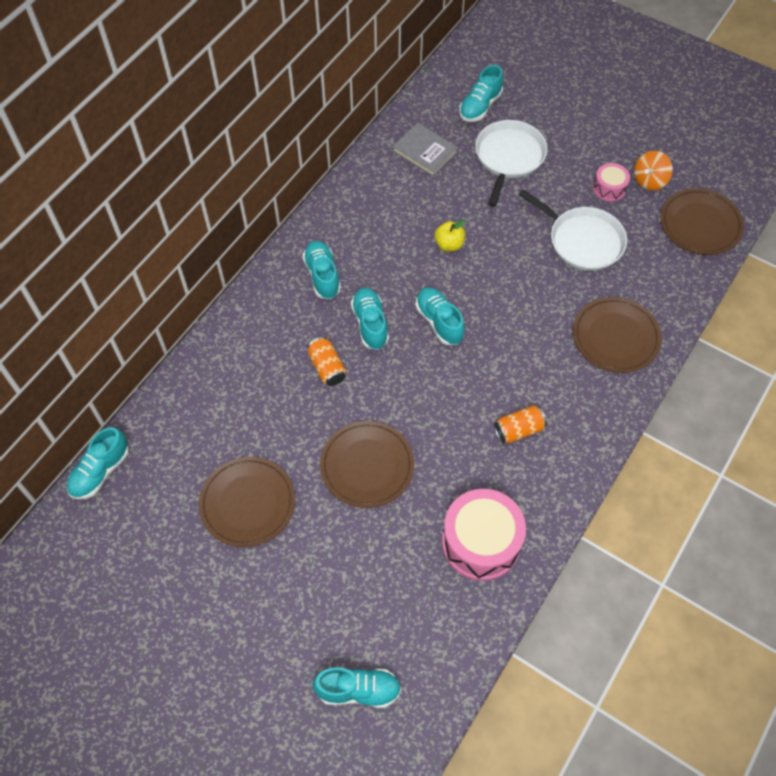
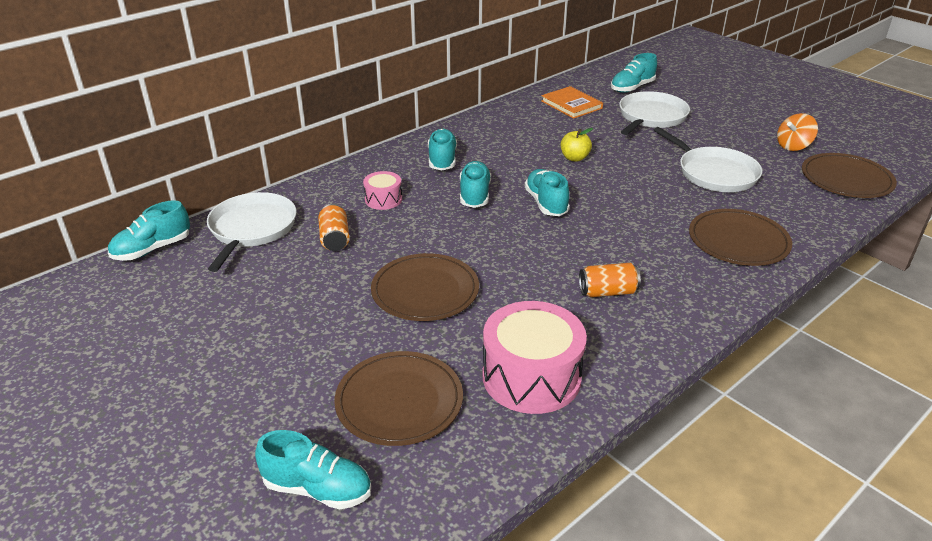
camera: 15 degrees right, 25 degrees down
brown plate [199,457,295,547] -> brown plate moved to [334,351,463,446]
orange can [307,337,346,386] -> orange can moved to [318,204,350,251]
grey book [392,123,458,176] -> orange book [541,86,603,119]
pink drum [593,163,630,202] -> pink drum moved to [363,171,402,210]
none -> white pan [207,192,297,272]

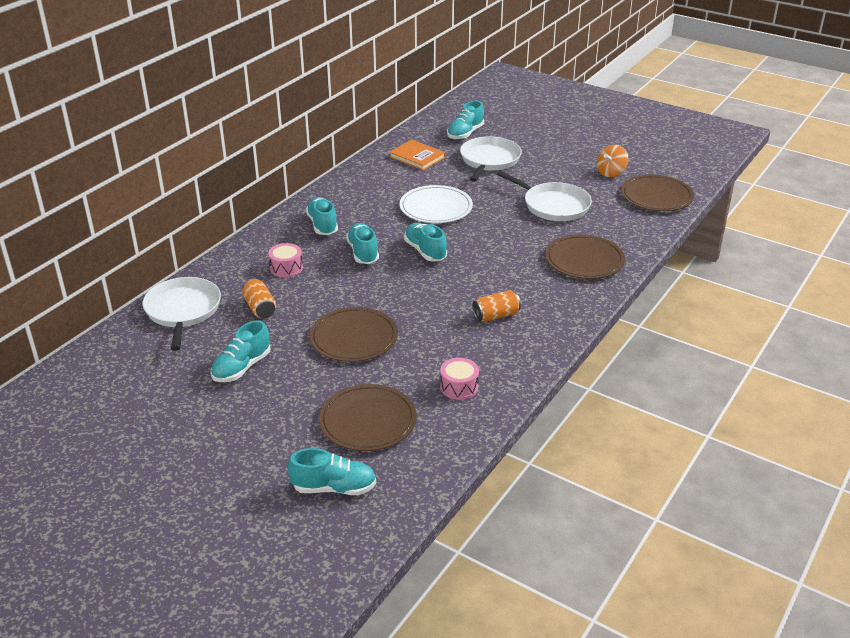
camera: 15 degrees left, 0 degrees up
turquoise shoe [108,200,190,261] -> turquoise shoe moved to [211,320,270,382]
pink drum [482,301,587,414] -> pink drum [440,358,479,400], size x0.51
yellow apple [561,128,593,162] -> white plate [399,185,473,223]

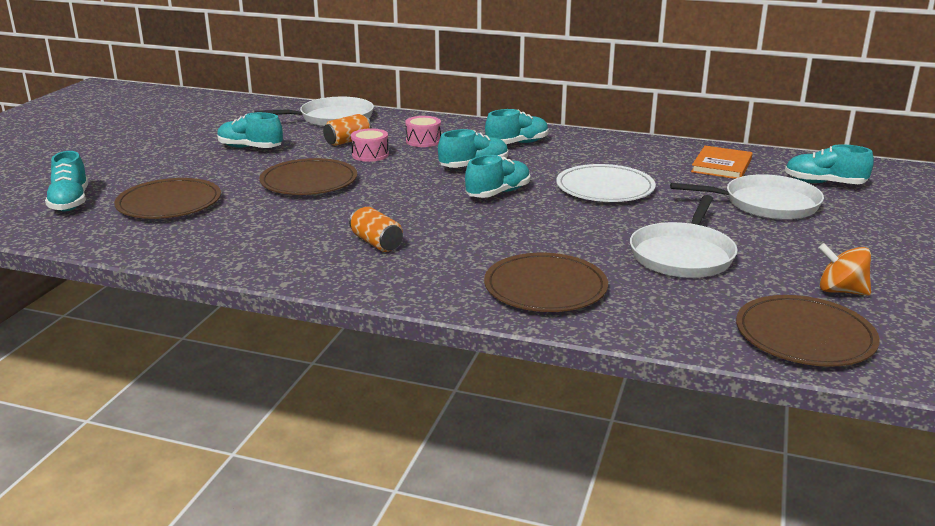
camera: 75 degrees right, 10 degrees down
pink drum [440,358,479,400] -> pink drum moved to [351,128,389,162]

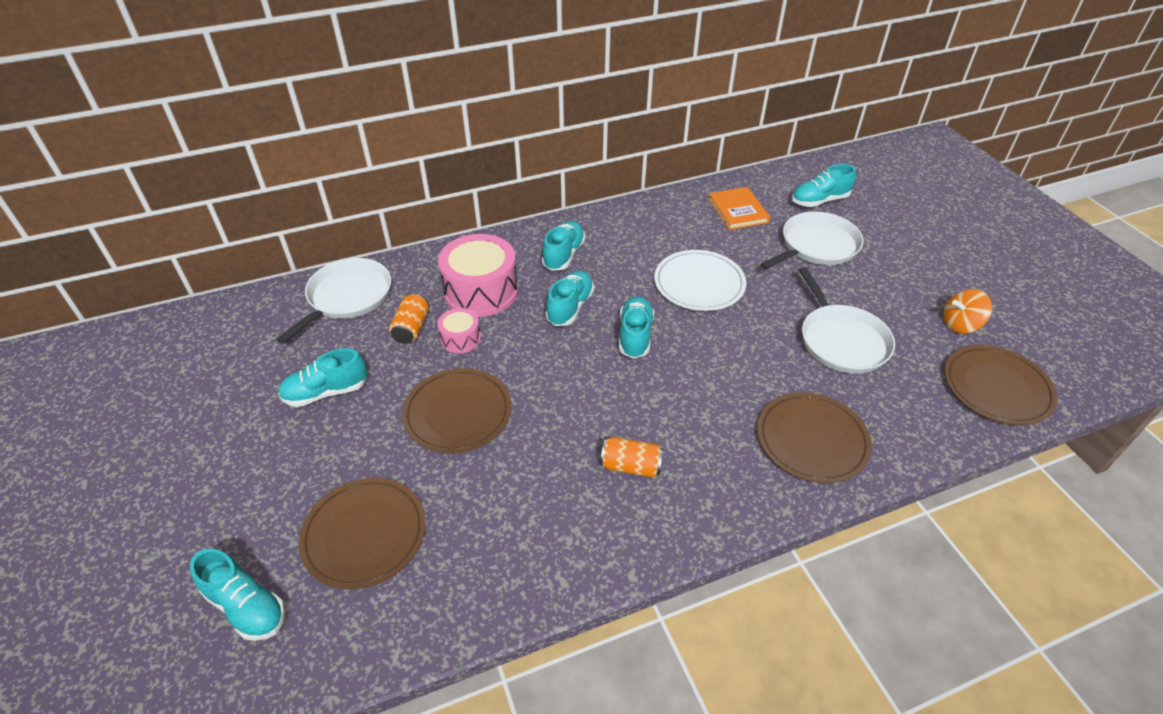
camera: 40 degrees left, 20 degrees up
pink drum [405,116,441,147] -> pink drum [438,234,518,317], size x1.96

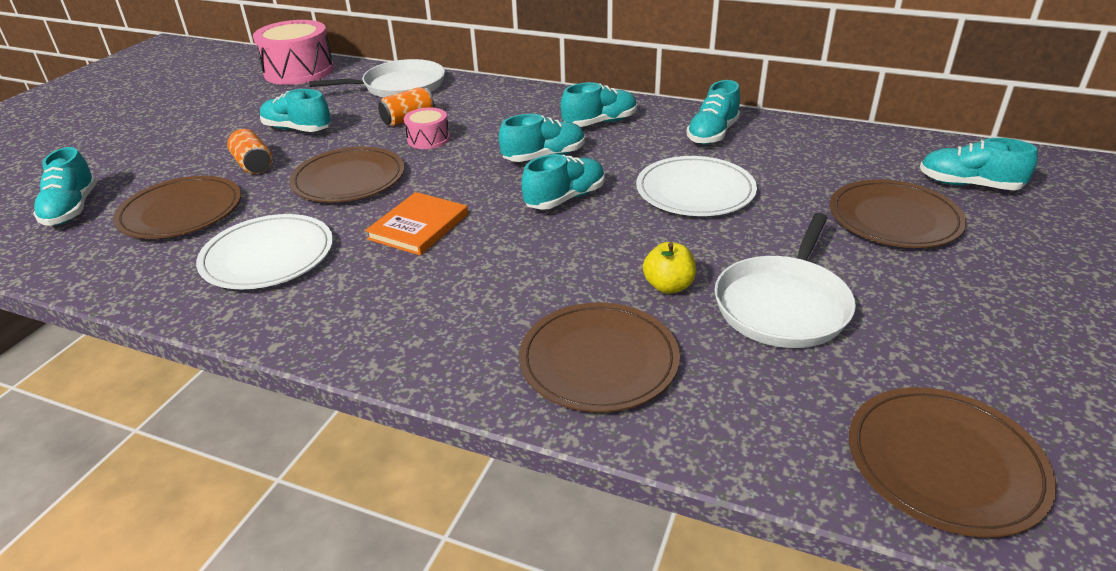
camera: 45 degrees right, 10 degrees down
pink drum [438,234,518,317] -> pink drum moved to [253,20,334,85]
orange can [600,437,664,478] -> orange can moved to [227,129,272,174]
orange book [708,187,770,230] -> orange book moved to [365,192,468,255]
white pan [760,212,864,270] -> brown plate [830,179,967,248]
orange spinning top [944,289,992,333] -> none
none -> white plate [196,214,333,289]
none -> yellow apple [643,242,696,294]
none -> turquoise shoe [686,80,740,144]

